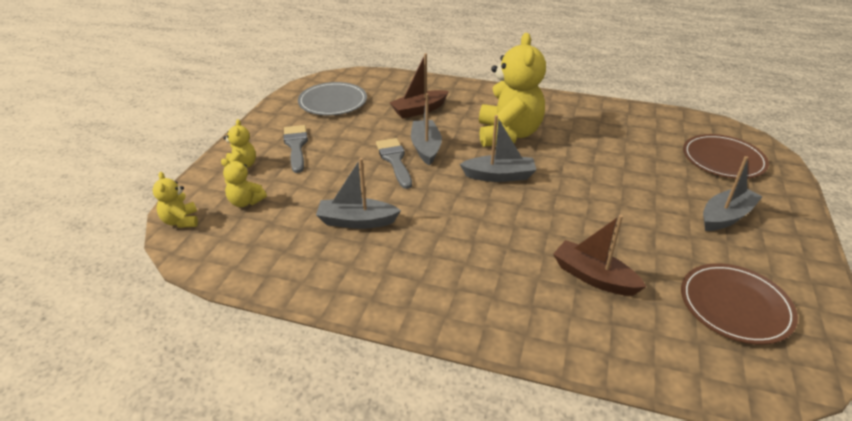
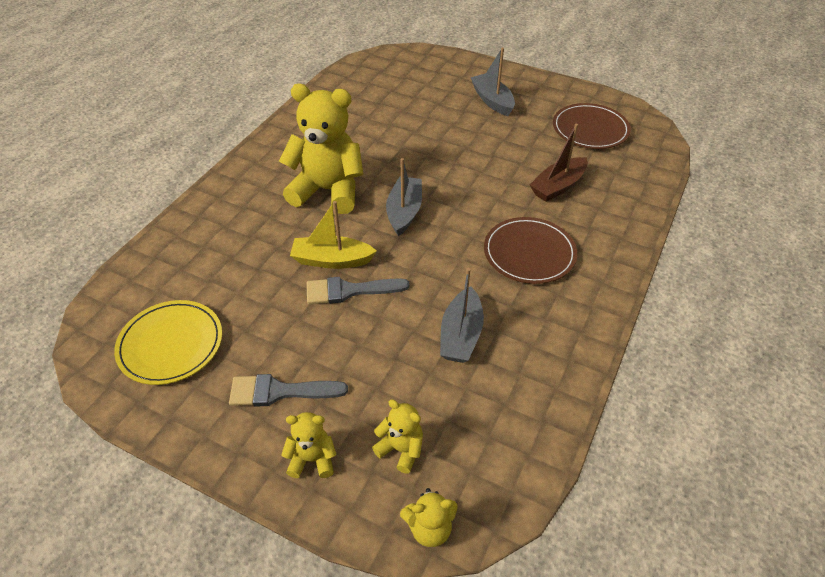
camera: 80 degrees left, 10 degrees up
yellow teddy bear [221,159,267,207] -> yellow teddy bear turned 90 degrees counterclockwise [372,399,423,474]
grey plate [298,82,367,116] -> yellow plate [114,300,222,385]
brown boat [389,53,449,119] -> none
grey boat [411,93,442,166] -> yellow boat [290,201,377,269]
brown plate [683,134,769,179] -> brown plate moved to [484,217,577,284]

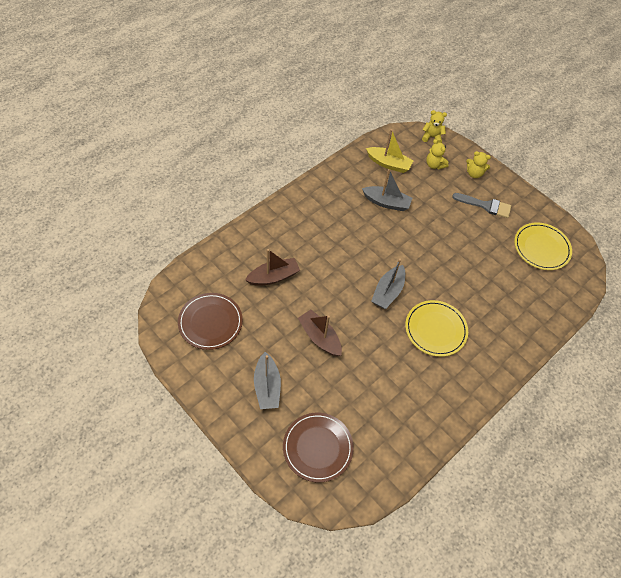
camera: 165 degrees left, 10 degrees up
yellow teddy bear [279,84,363,214] -> yellow plate [405,300,468,357]
yellow boat [290,201,377,269] -> yellow boat moved to [366,129,414,173]
grey brush [307,277,409,304] -> none
grey boat [440,268,484,363] -> grey boat turned 75 degrees clockwise [362,169,412,211]
brown plate [484,217,577,284] -> brown plate moved to [283,413,354,482]
none -> brown boat [298,310,342,356]

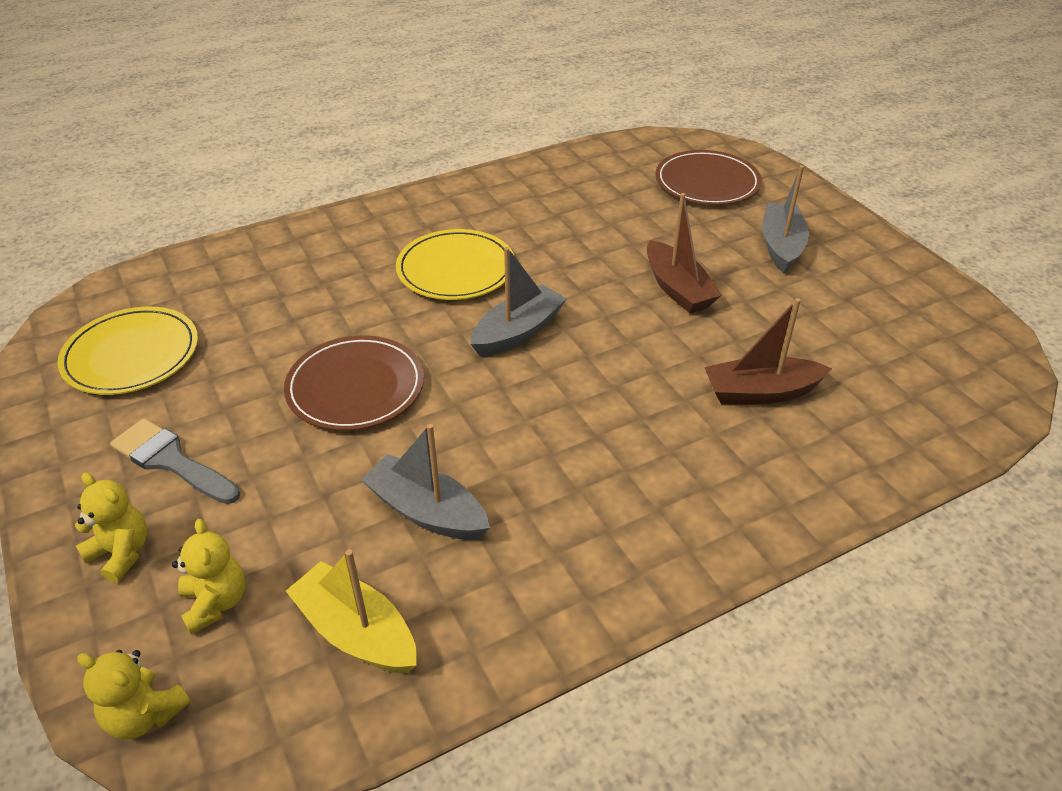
camera: 160 degrees left, 15 degrees down
brown plate [178,293,243,350] -> brown plate moved to [284,336,424,431]

